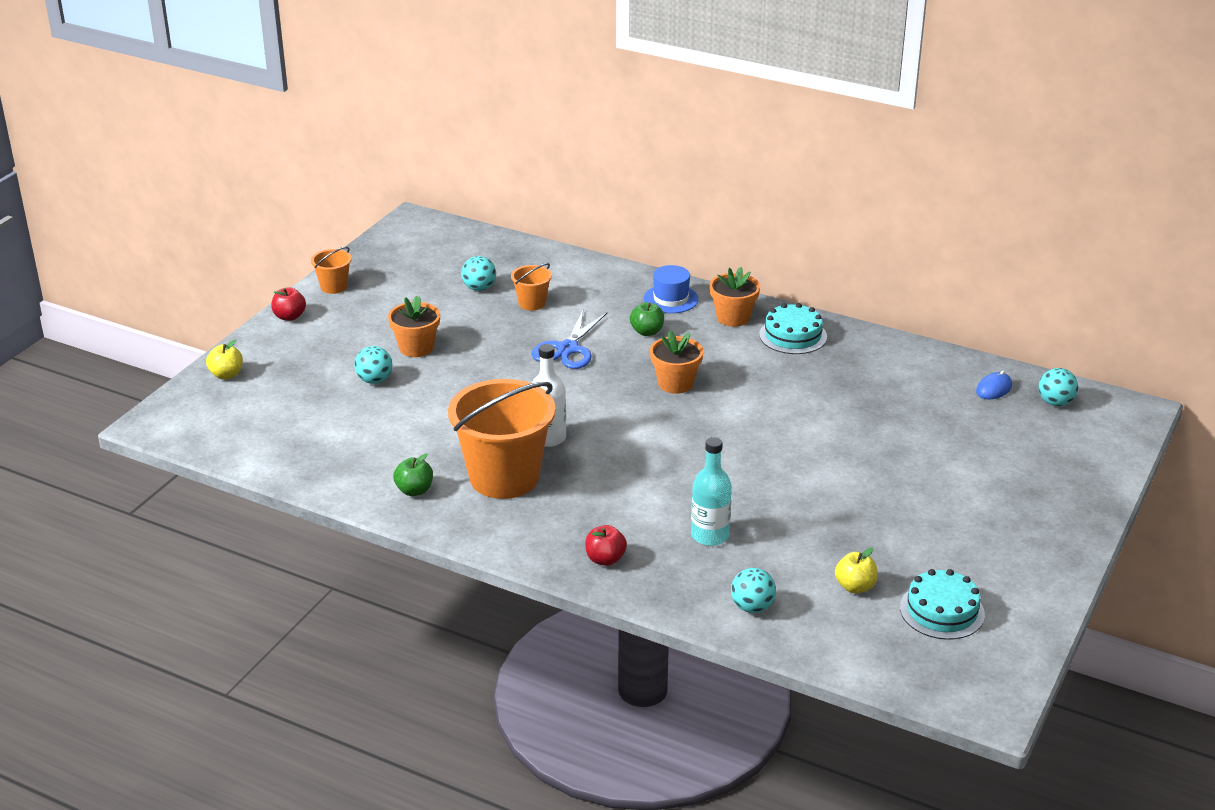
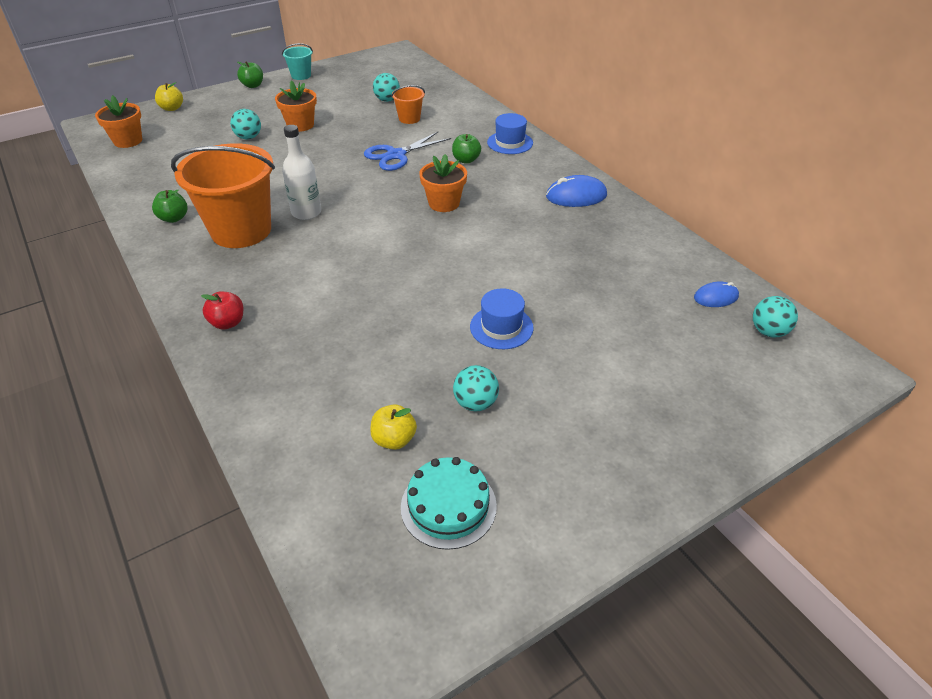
camera: 30 degrees right, 10 degrees up
red apple [271,287,306,321] -> green apple [237,61,263,88]
orange bucket [311,247,352,294] -> turquoise bucket [282,43,313,80]
turquoise bottle [691,437,732,546] -> none
orange flower pot [710,267,760,327] -> orange flower pot moved to [95,95,142,148]
turquoise ball [731,568,776,613] -> turquoise ball moved to [453,365,499,411]
turquoise cake [759,303,827,354] -> blue mouse [546,175,607,207]
none -> blue hat [470,288,534,349]

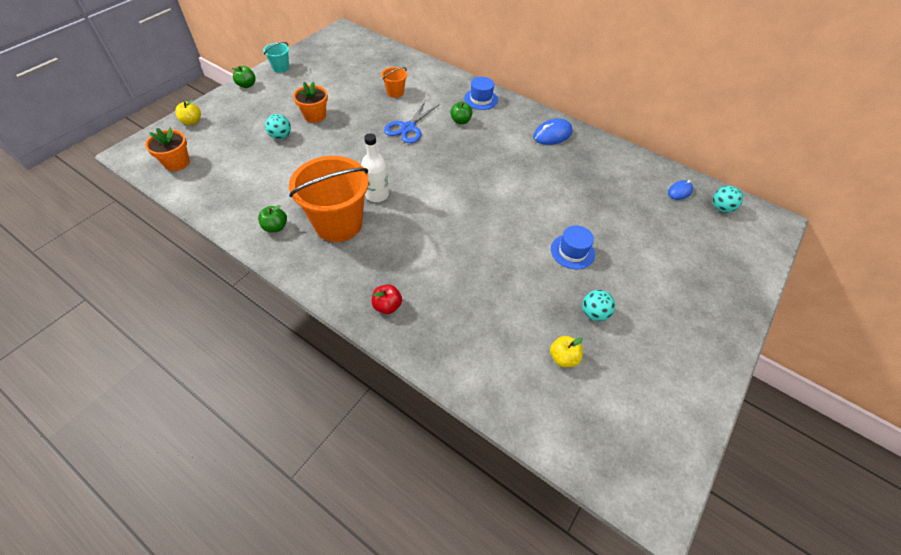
camera: 25 degrees left, 10 degrees up
turquoise ball [373,73,400,102] -> none
turquoise cake [401,457,497,550] -> none
orange flower pot [419,154,467,212] -> none

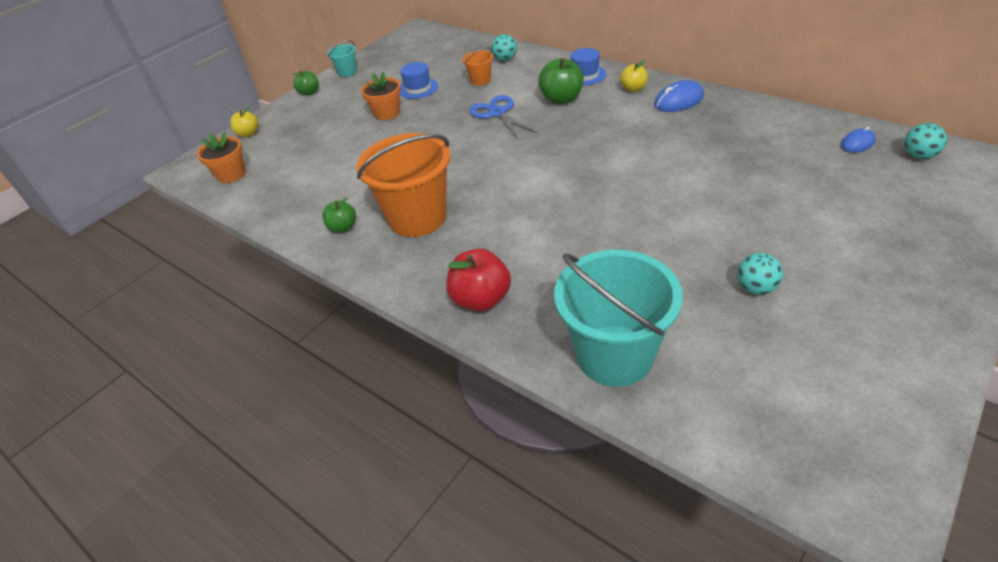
camera: 10 degrees right, 10 degrees down
turquoise ball [265,114,291,140] -> turquoise ball moved to [492,34,517,61]
white bottle [361,133,389,202] -> none
red apple [372,284,402,314] -> red apple [446,249,511,312], size x1.65
blue scissors [384,101,439,143] -> blue scissors turned 120 degrees clockwise [469,95,537,139]
green apple [450,102,473,124] -> green apple [538,58,584,105], size x1.65
yellow apple [550,336,583,367] -> yellow apple moved to [620,61,648,92]
blue hat [551,225,595,269] -> blue hat moved to [400,62,438,99]
none -> turquoise bucket [554,250,683,387]

